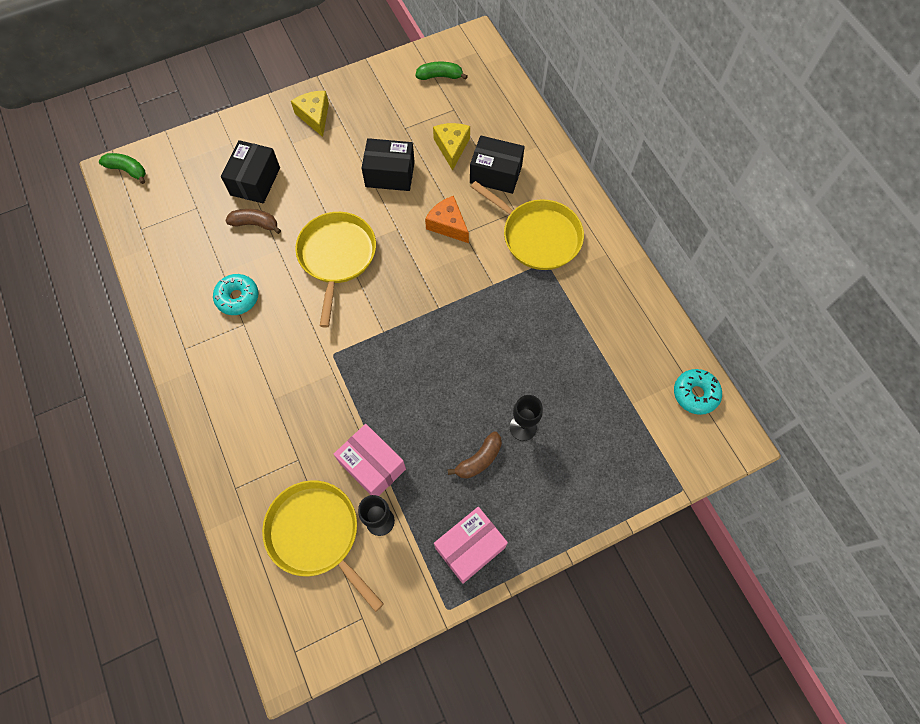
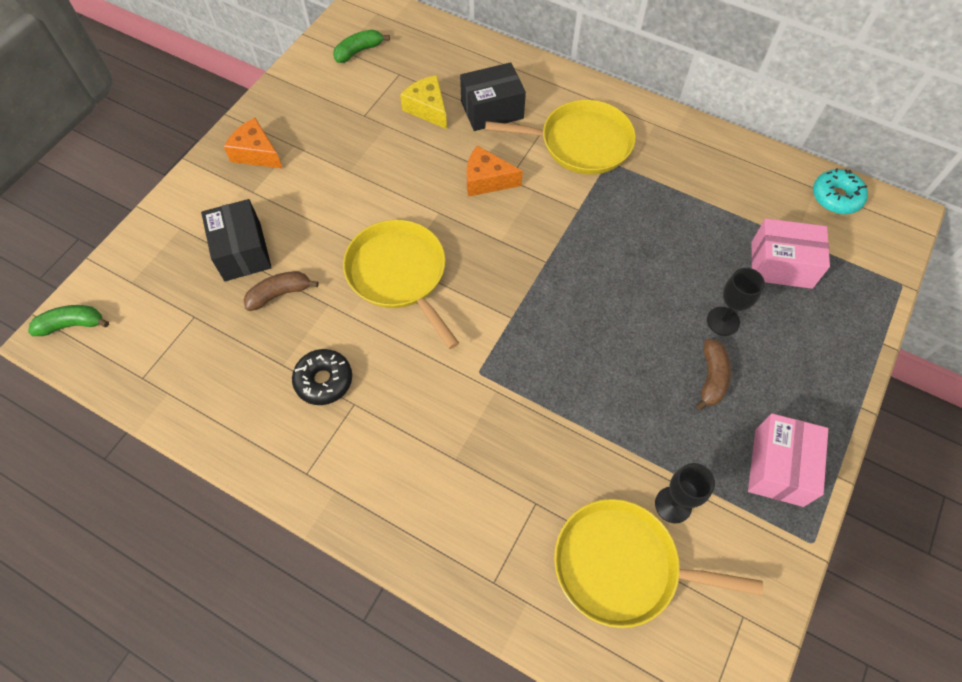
camera: 35 degrees left, 5 degrees down
turquoise donut [213,274,259,315] -> black donut [292,349,352,405]
yellow cheese [291,91,329,137] -> orange cheese [224,118,283,169]
pink box [334,424,406,496] -> pink box moved to [751,218,830,289]
black box [362,138,415,191] -> none

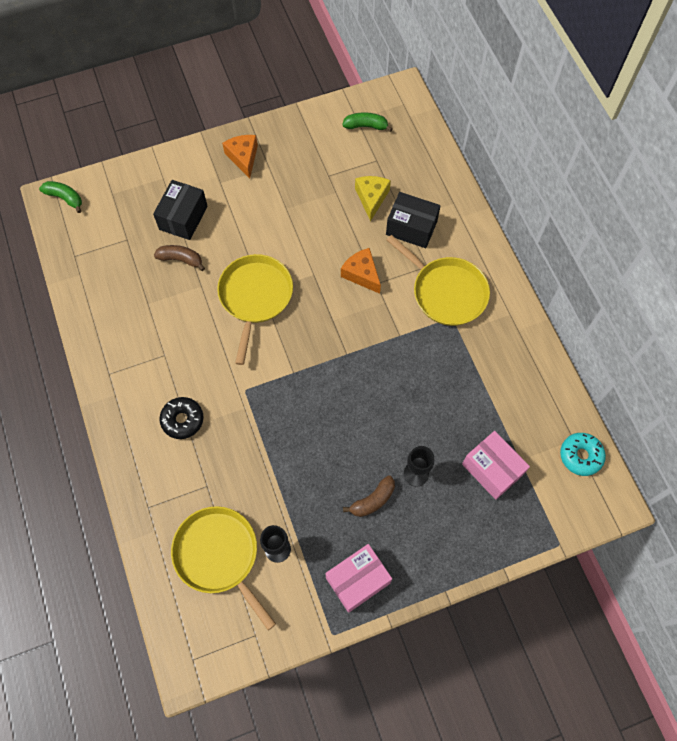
camera: 40 degrees right, 5 degrees up
black donut [292,349,352,405] -> black donut moved to [159,397,204,439]

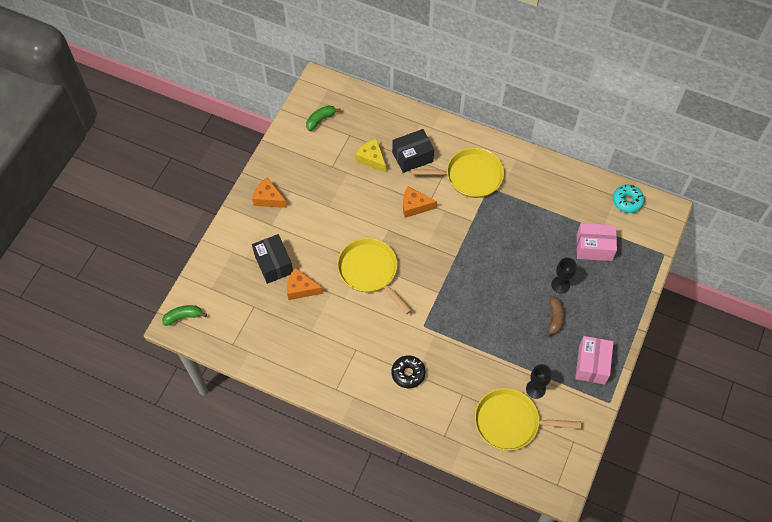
camera: 45 degrees left, 5 degrees down
brown banana [154,245,205,271] -> orange cheese [287,268,323,300]

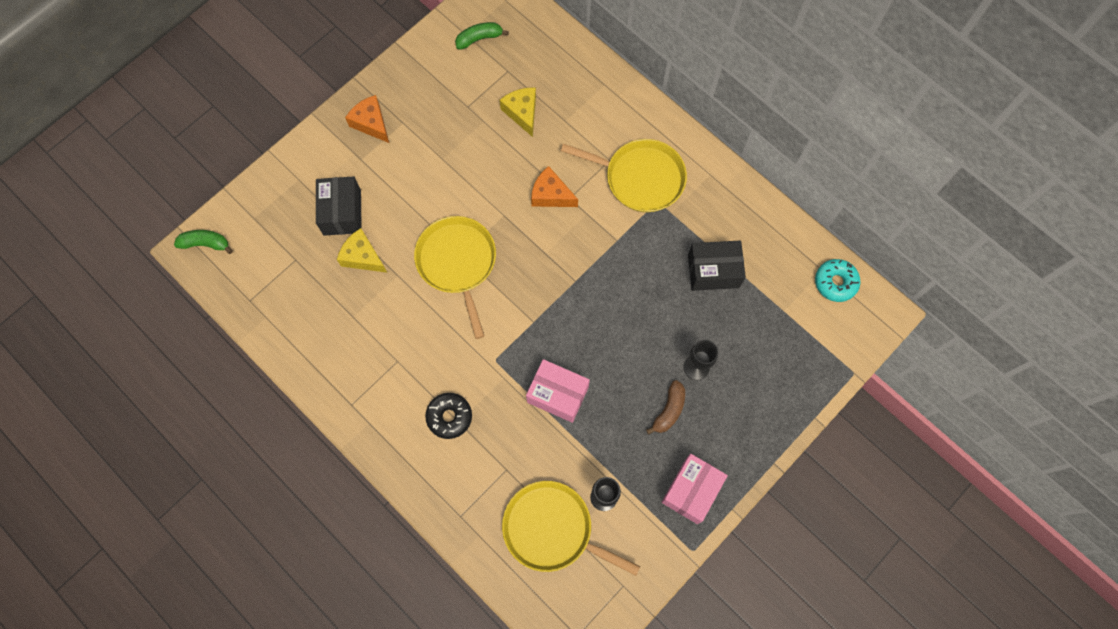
camera: 20 degrees right, 10 degrees up
orange cheese [287,268,323,300] -> yellow cheese [337,228,387,273]
black box [392,129,434,173] -> black box moved to [688,240,746,291]
pink box [577,223,617,261] -> pink box moved to [526,359,590,423]

